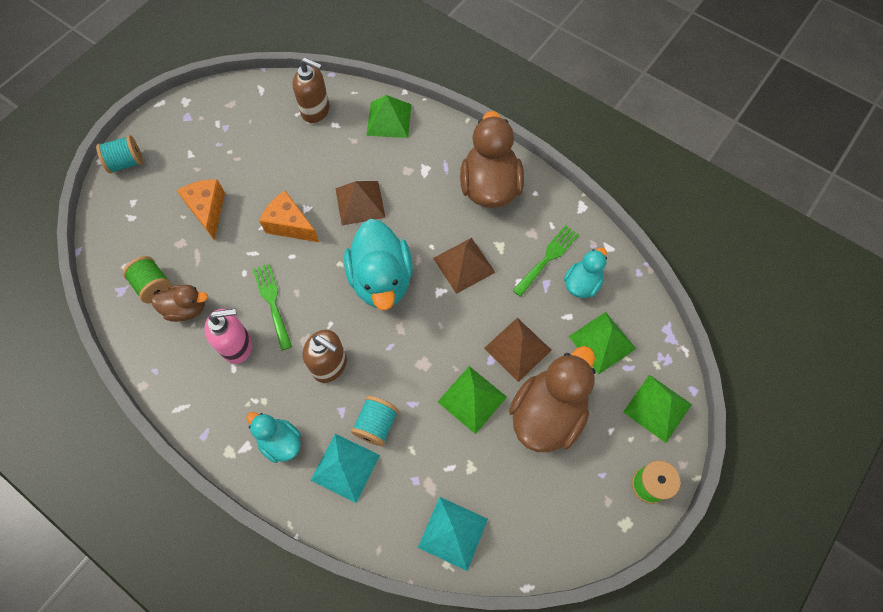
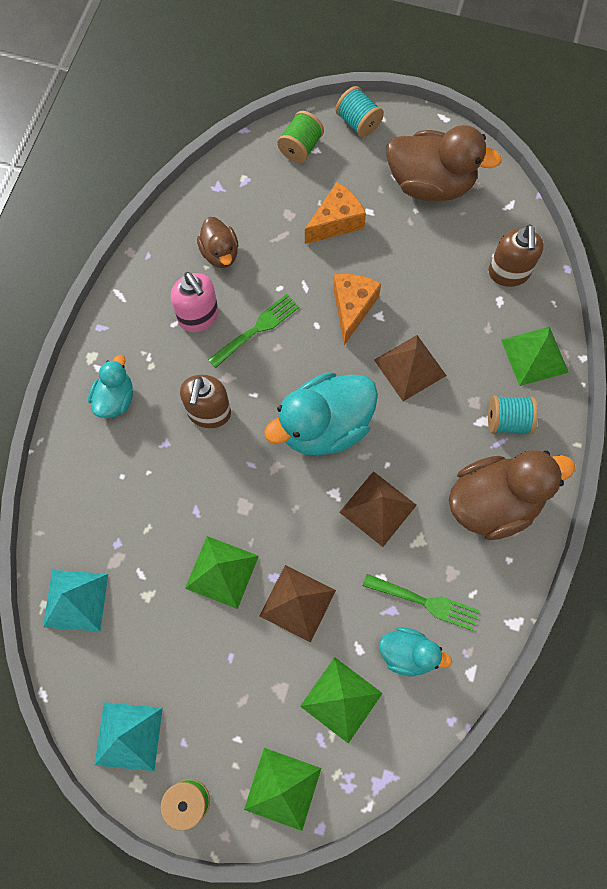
camera: 70 degrees right, 5 degrees up
green spool [123,256,172,304] -> green spool moved to [277,111,324,163]
turquoise pyramid [310,434,380,503] -> turquoise pyramid moved to [94,702,163,771]
turquoise spool [351,396,399,446] -> turquoise spool moved to [488,395,538,434]
brown duck [509,346,596,452] -> brown duck moved to [387,125,502,201]

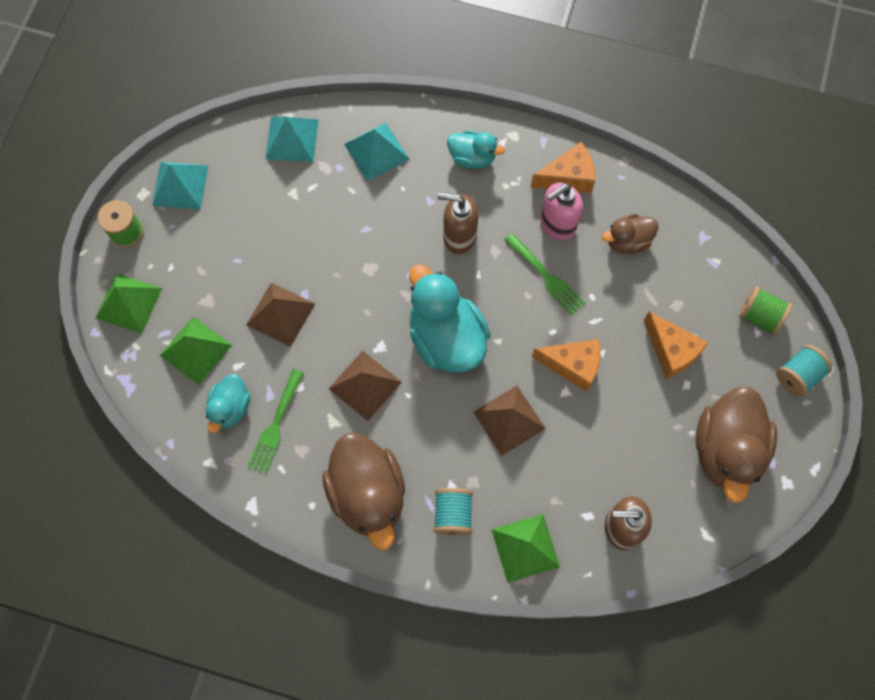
camera: 90 degrees right, 0 degrees up
green pyramid [185,536,259,609] -> none
none -> turquoise pyramid [344,122,410,181]
none -> orange cheese [531,142,595,193]

